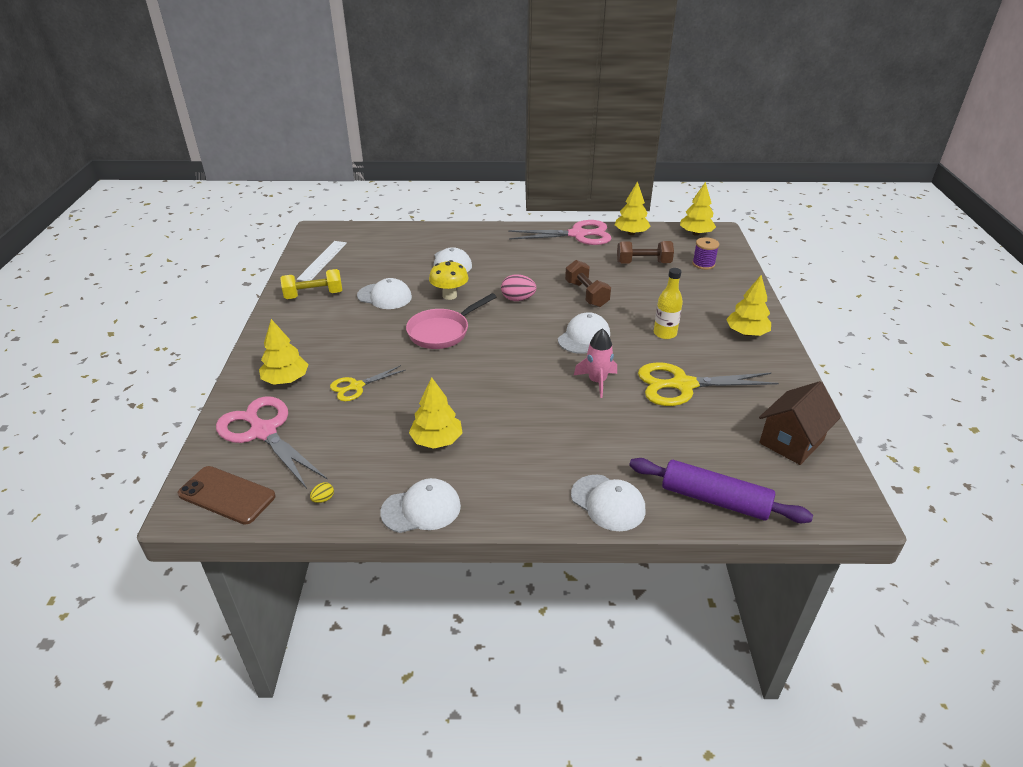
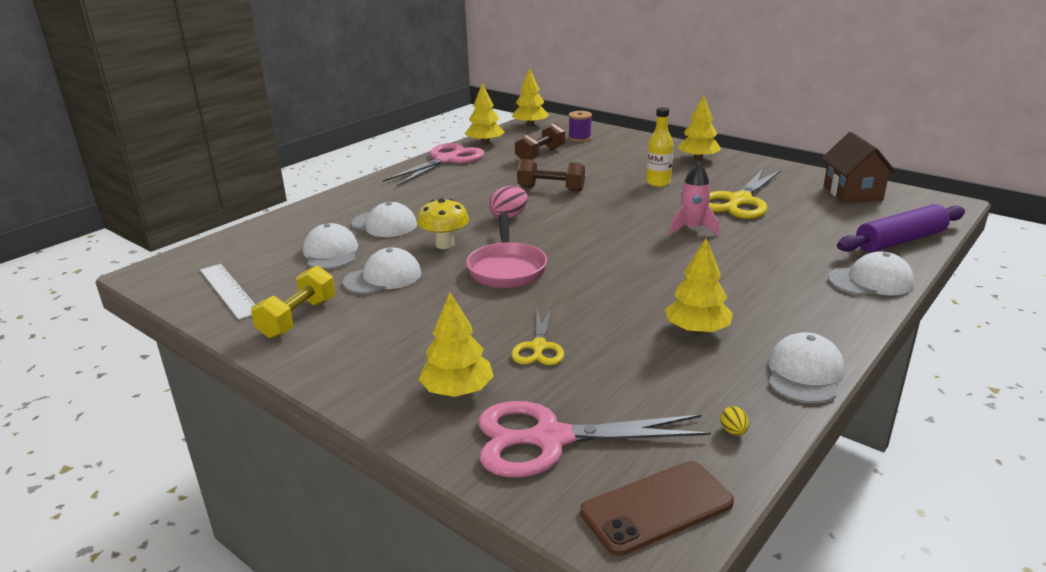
camera: 50 degrees left, 10 degrees down
white cap [558,312,610,354] -> white cap moved to [303,223,358,269]

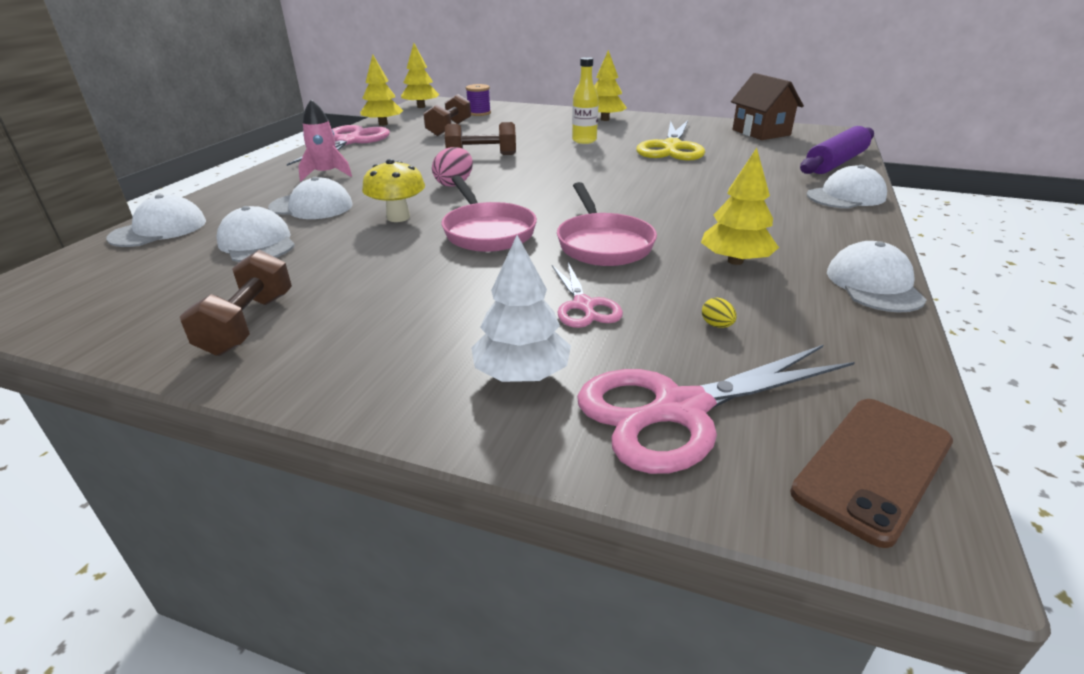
camera: 20 degrees left, 5 degrees up
white ruler [200,264,255,320] -> none
yellow dumbbell [251,266,335,339] -> brown dumbbell [180,250,292,356]
white cap [343,247,421,294] -> white cap moved to [106,194,206,247]
yellow tree [419,292,494,397] -> white tree [471,235,571,382]
yellow scissors [511,308,564,365] -> pink scissors [552,262,623,328]
pink rocket [669,162,719,236] -> pink rocket moved to [298,100,352,181]
yellow egg [720,406,749,436] -> yellow egg moved to [702,298,737,328]
none -> pink pan [557,182,657,266]

